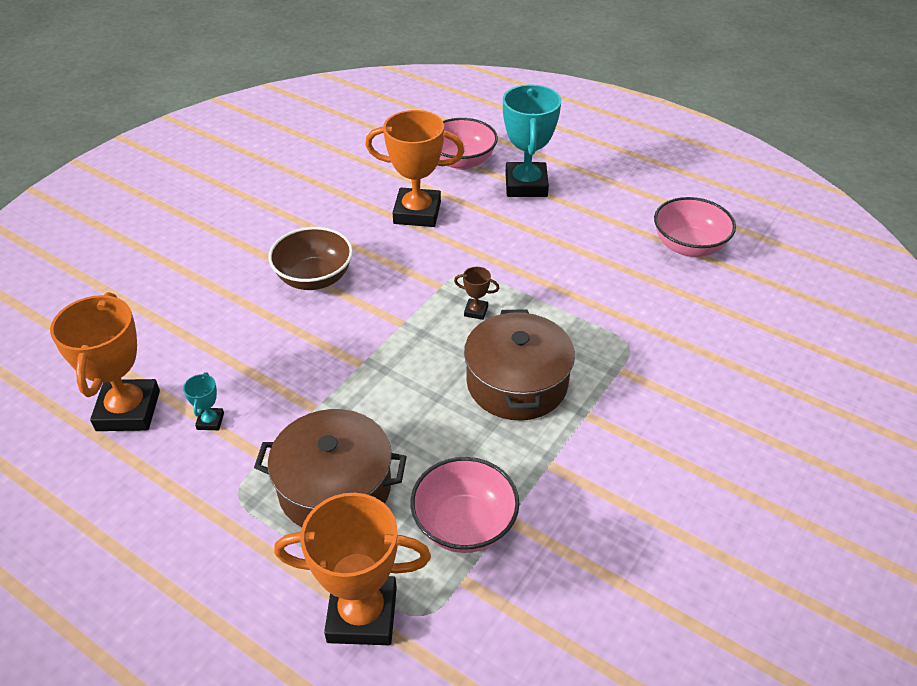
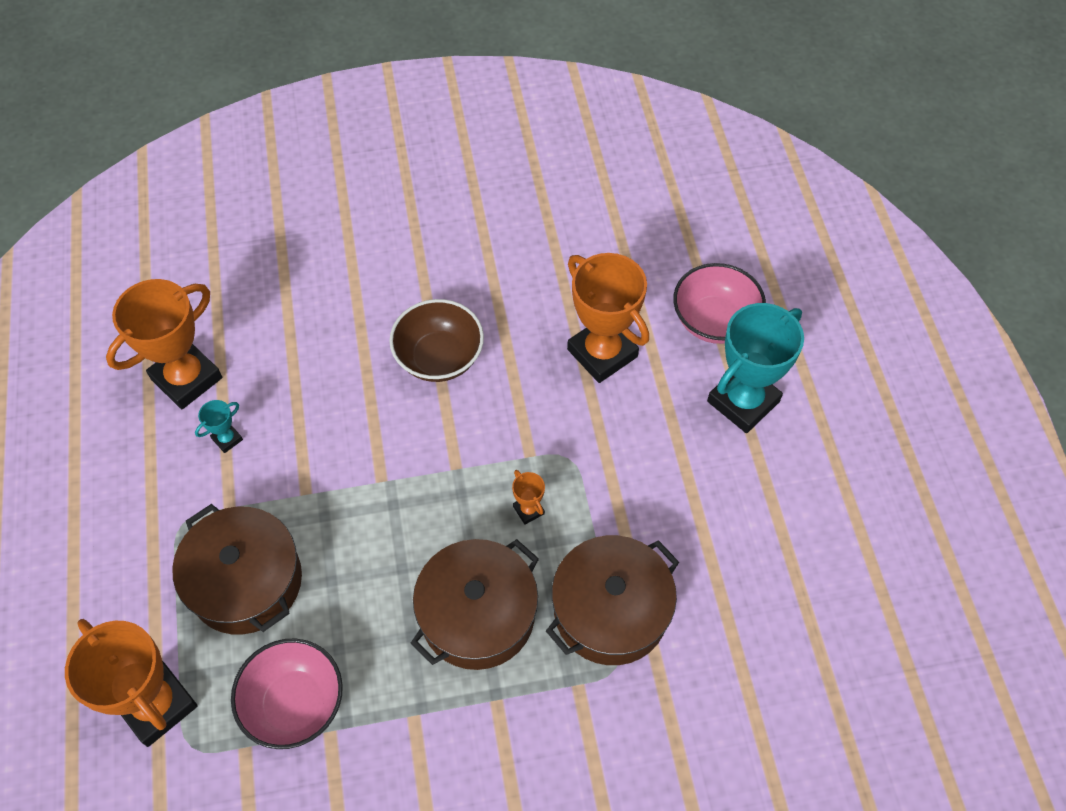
camera: 45 degrees right, 15 degrees up
brown trophy [454,267,499,320] -> orange trophy [512,470,545,525]
pink bowl [654,197,736,257] -> none
none -> brown pot [546,535,679,665]

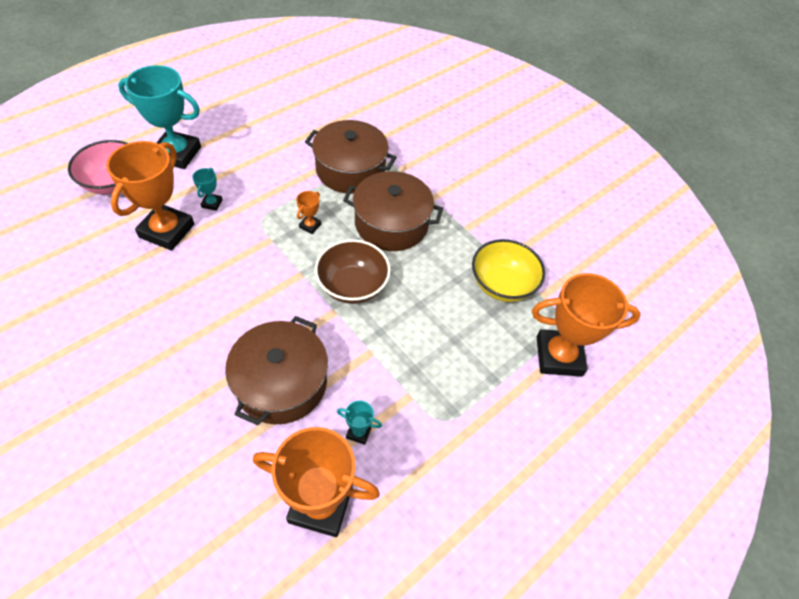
camera: 125 degrees left, 5 degrees down
orange trophy [65,619,198,747] -> orange trophy turned 75 degrees clockwise [532,273,641,377]
brown pot [172,504,302,635] -> brown pot moved to [225,316,328,425]
pink bowl [231,638,343,749] -> yellow bowl [472,239,545,302]
brown bowl [389,299,484,382] -> brown bowl moved to [315,239,391,304]
none -> turquoise trophy [192,168,223,211]

